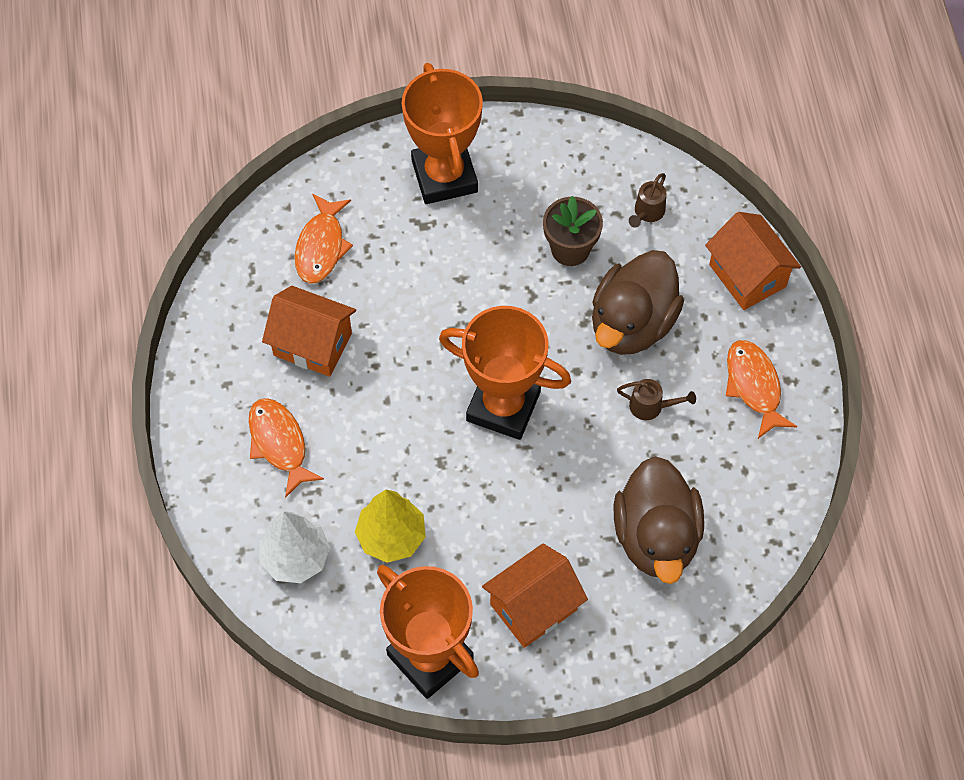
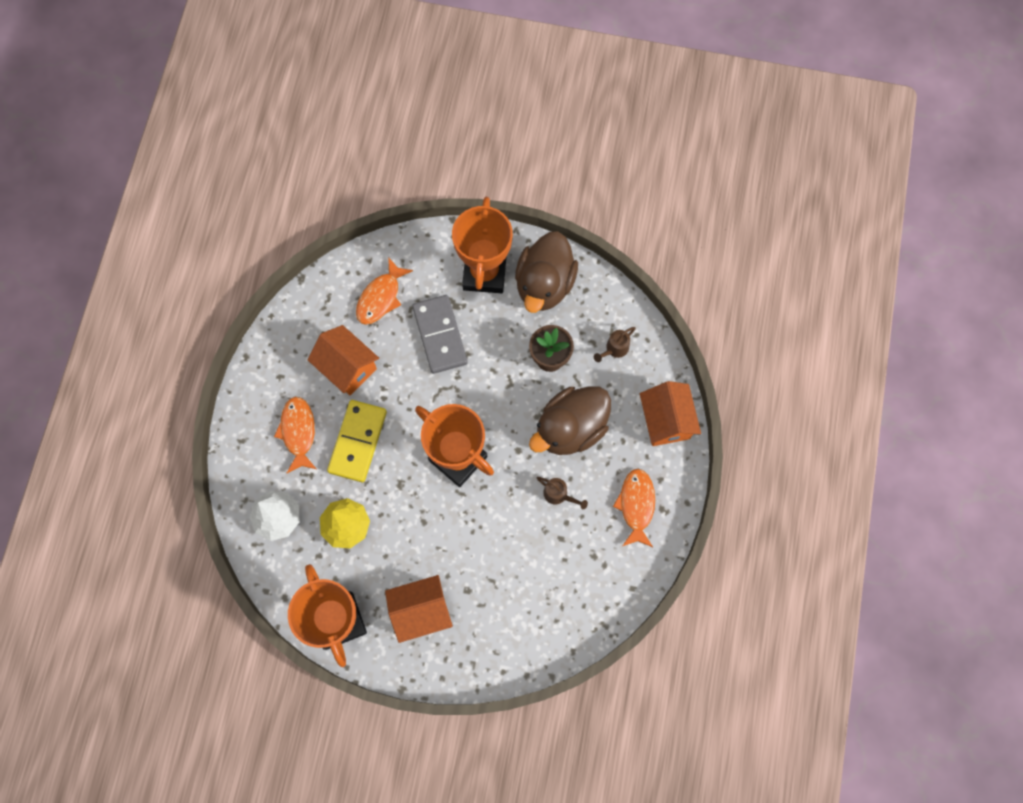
camera: 20 degrees right, 10 degrees up
brown duck [614,456,704,584] -> brown duck moved to [515,231,578,313]
none -> yellow domino [327,400,387,482]
none -> grey domino [412,295,468,374]

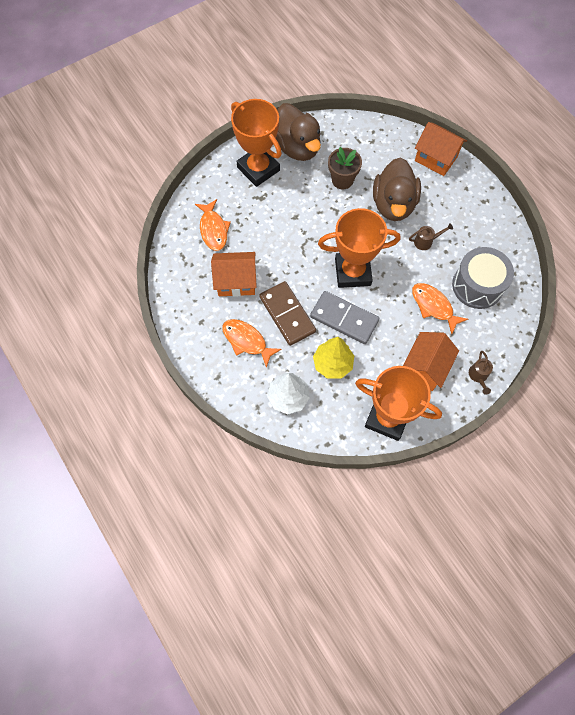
camera: 45 degrees left, 5 degrees down
yellow domino [327,400,387,482] -> brown domino [259,281,316,346]
grey domino [412,295,468,374] -> grey domino moved to [310,291,379,344]
brown watering can [594,327,636,362] -> brown watering can moved to [469,351,493,395]
orange fish [613,469,655,547] -> orange fish moved to [412,283,468,334]
none -> grey drum [452,247,514,309]

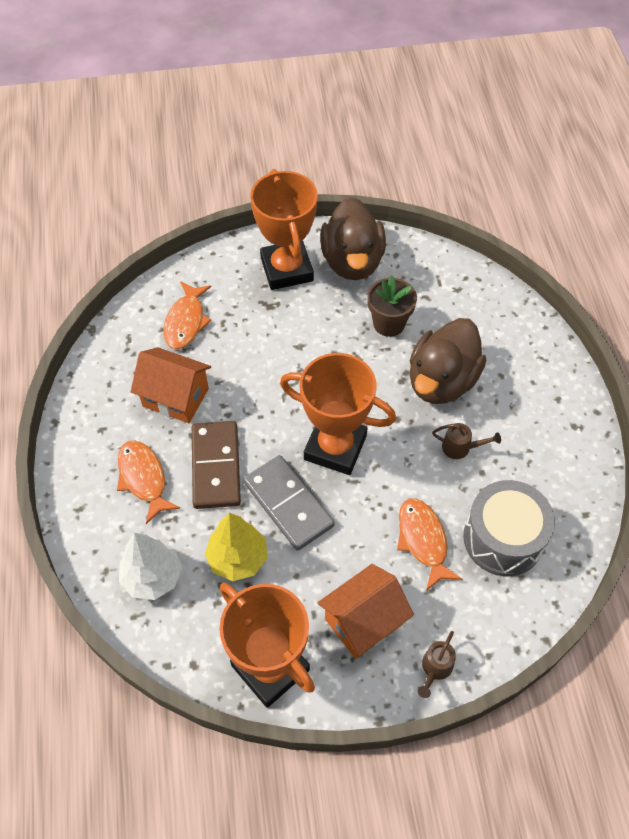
camera: 25 degrees right, 10 degrees down
orange house [415,122,467,176] -> none

